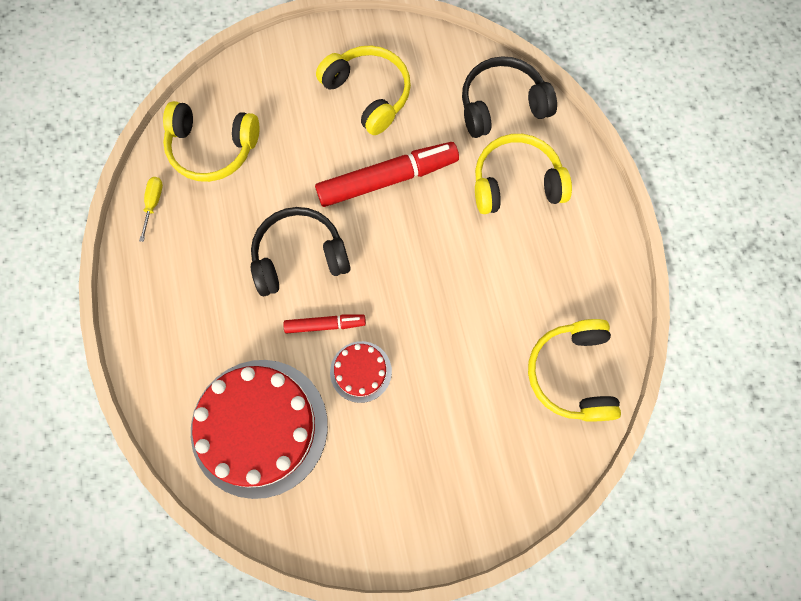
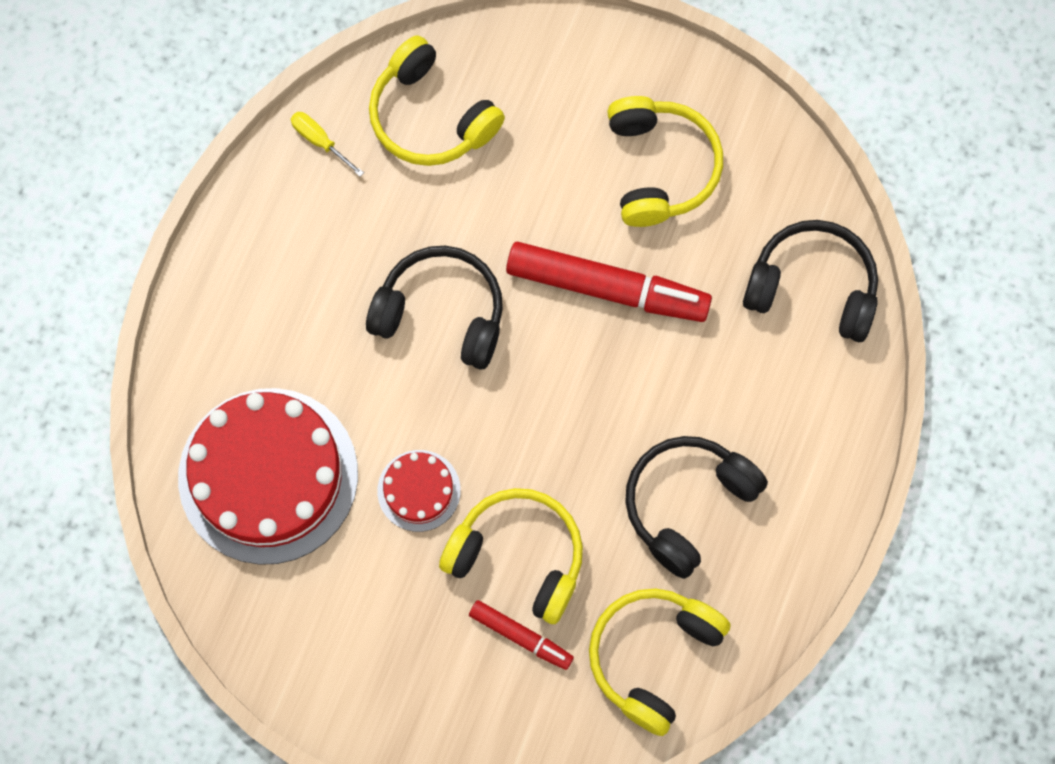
camera: 35 degrees right, 0 degrees up
yellow screwdriver [139,177,163,242] -> yellow screwdriver turned 90 degrees counterclockwise [291,112,364,177]
red marker [283,314,366,333] -> red marker moved to [469,600,574,670]
yellow headphones [475,134,572,214] -> yellow headphones moved to [439,488,583,624]
none -> black headphones [625,436,768,579]

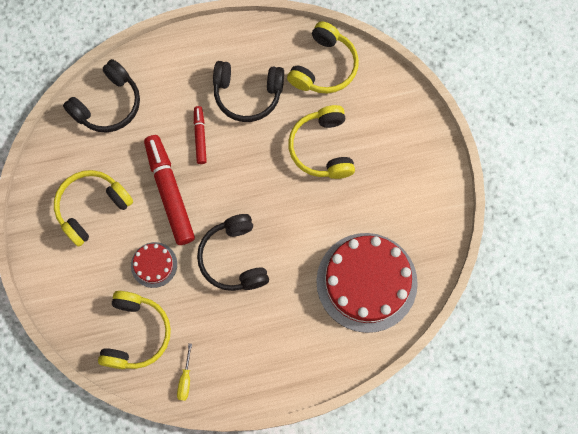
camera: 125 degrees left, 0 degrees up
red cake [377,450,461,532] -> red cake moved to [131,242,177,288]
red marker [469,600,574,670] -> red marker moved to [194,106,207,164]
yellow headphones [589,588,731,736] -> yellow headphones turned 60 degrees counterclockwise [287,21,359,93]
black headphones [743,220,878,342] -> black headphones turned 120 degrees counterclockwise [63,59,140,133]

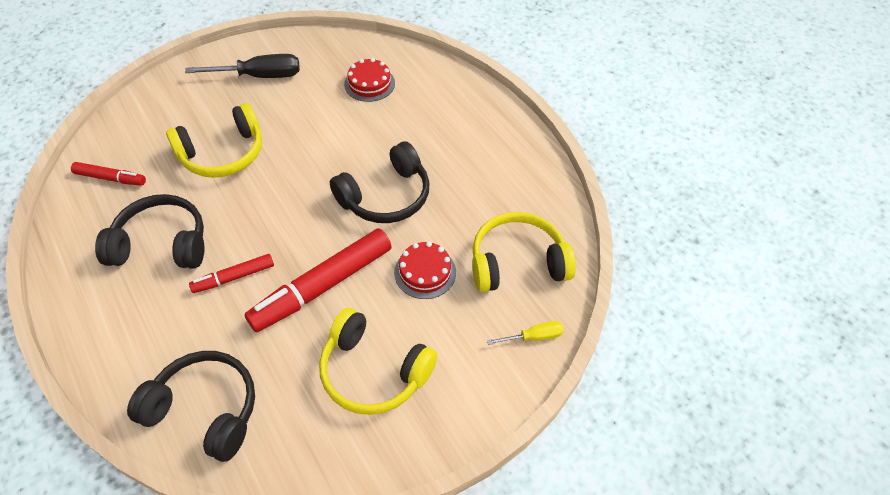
camera: 110 degrees left, 20 degrees down
yellow screwdriver [177,343,192,401] -> yellow screwdriver moved to [487,321,564,345]
black headphones [213,61,284,122] -> black headphones turned 75 degrees counterclockwise [95,194,204,269]
yellow headphones [287,21,359,93] -> red marker [71,162,146,186]
red cake [316,233,418,333] -> red cake [344,58,395,102], size x0.46
none -> black screwdriver [185,54,300,78]

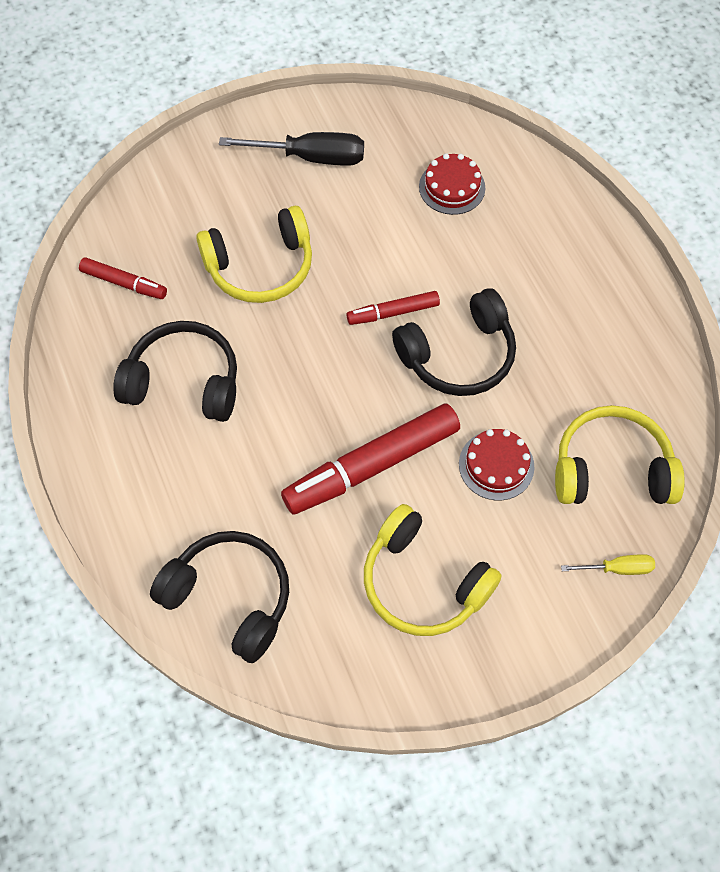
camera: 10 degrees right, 10 degrees up
red marker [189,254,274,293] -> red marker moved to [346,291,440,325]

